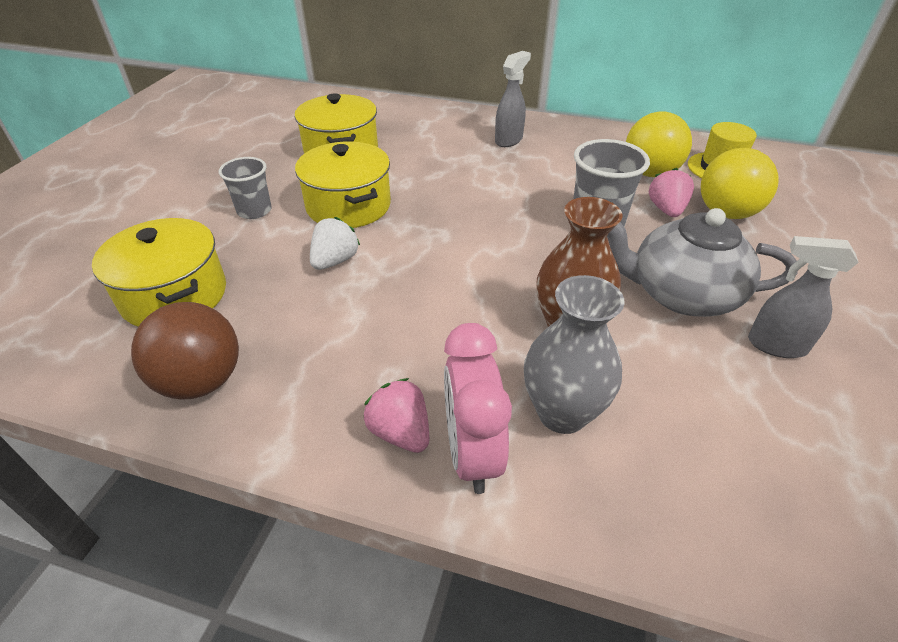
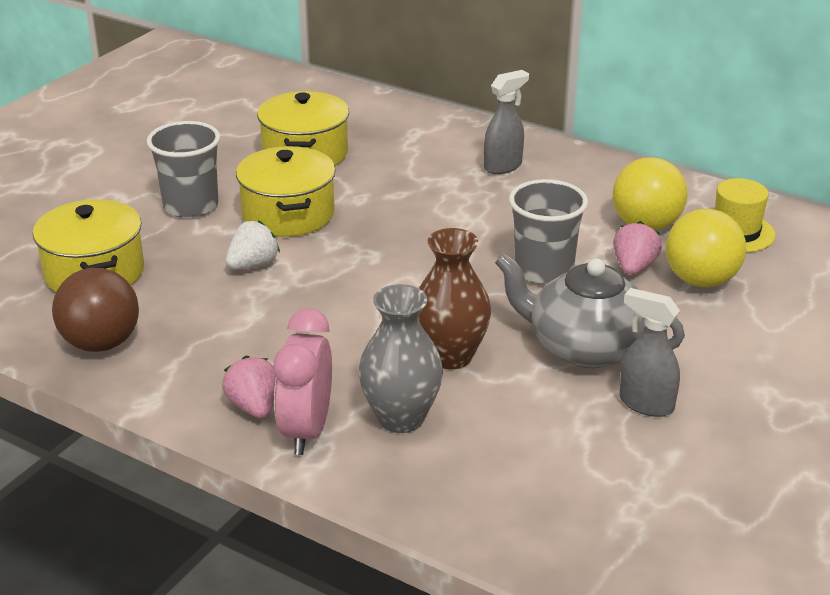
camera: 15 degrees right, 10 degrees down
grey cup [219,157,272,219] -> grey cup [147,121,220,218], size x1.51

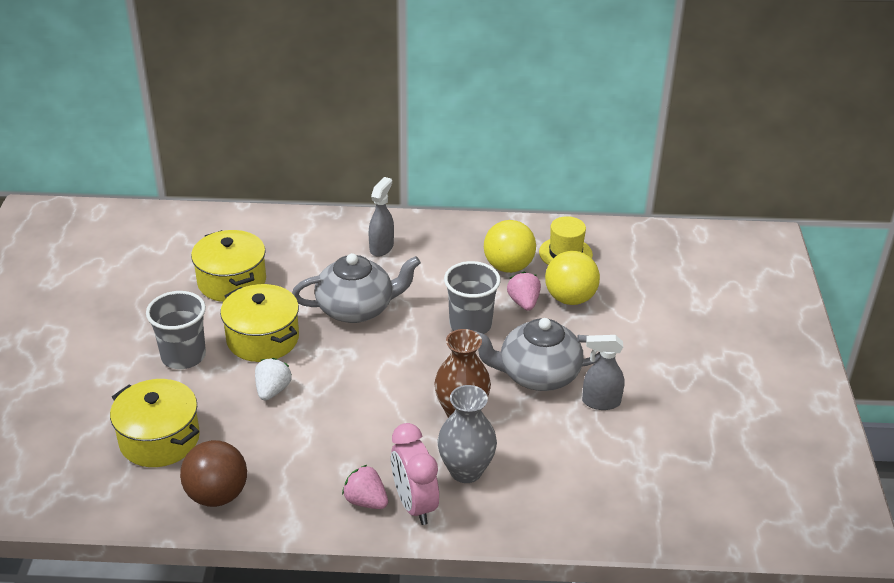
camera: 30 degrees left, 5 degrees up
none -> grey teapot [292,253,421,323]

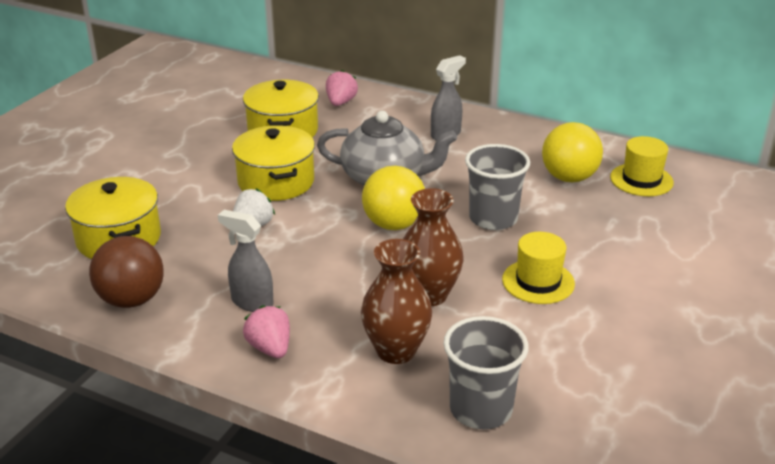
camera: 25 degrees right, 5 degrees down
grey cup [146,291,206,369] -> grey cup moved to [443,316,529,430]
pink clock [391,423,439,525] -> none
grey vase [437,385,497,483] -> brown vase [361,239,432,364]
grey teapot [475,318,600,391] -> yellow hat [502,232,575,304]
pink strawberry [507,272,541,311] -> pink strawberry moved to [326,70,358,106]
yellow ball [545,251,600,305] -> yellow ball moved to [362,166,425,230]
grey spray bottle [582,335,625,410] -> grey spray bottle moved to [218,210,274,312]

